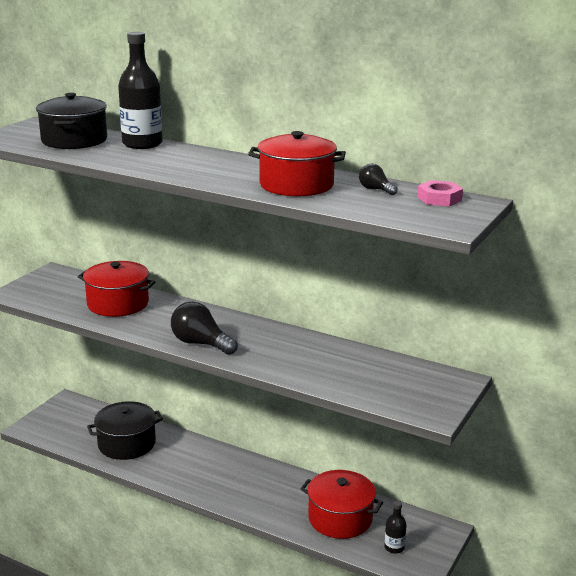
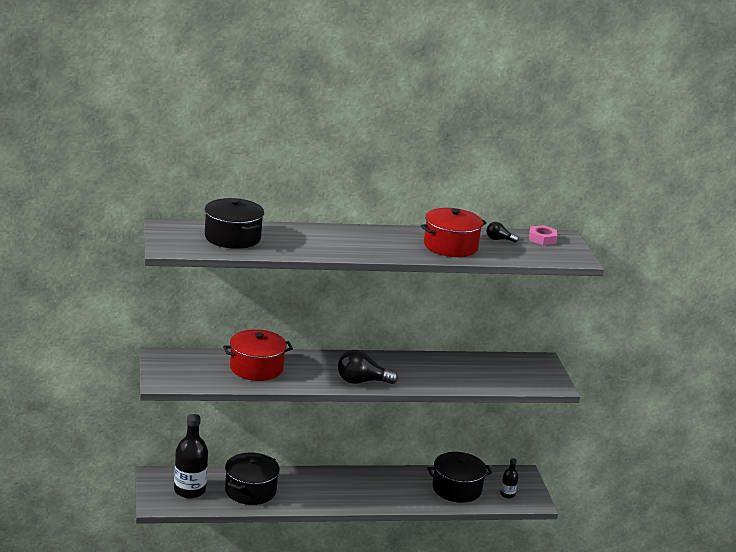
camera: 40 degrees left, 0 degrees up
black bottle [118,32,163,149] -> black bottle moved to [174,414,208,499]
red pot [301,470,383,539] -> black pot [427,452,492,503]

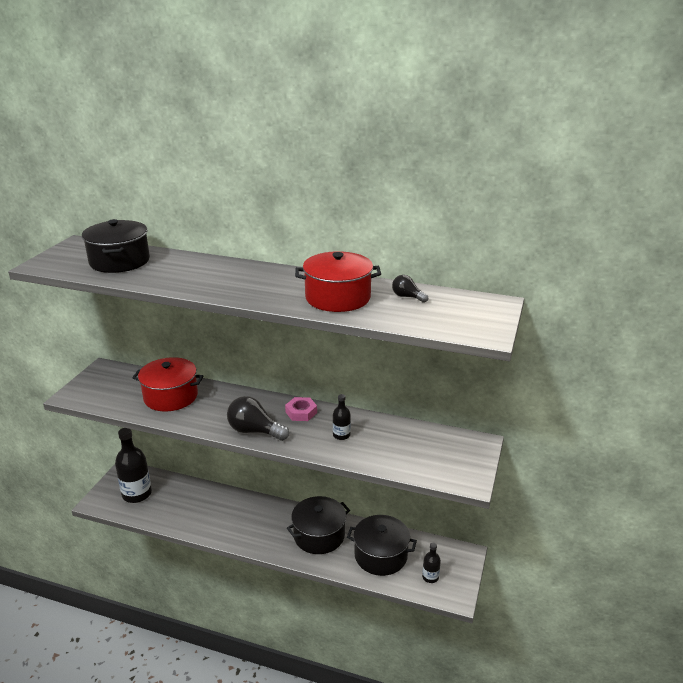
camera: 30 degrees right, 5 degrees up
black pot [225,453,280,505] -> black pot moved to [287,496,350,554]
pink nut [529,225,557,245] -> pink nut moved to [285,397,317,421]
none -> black bottle [333,394,351,440]

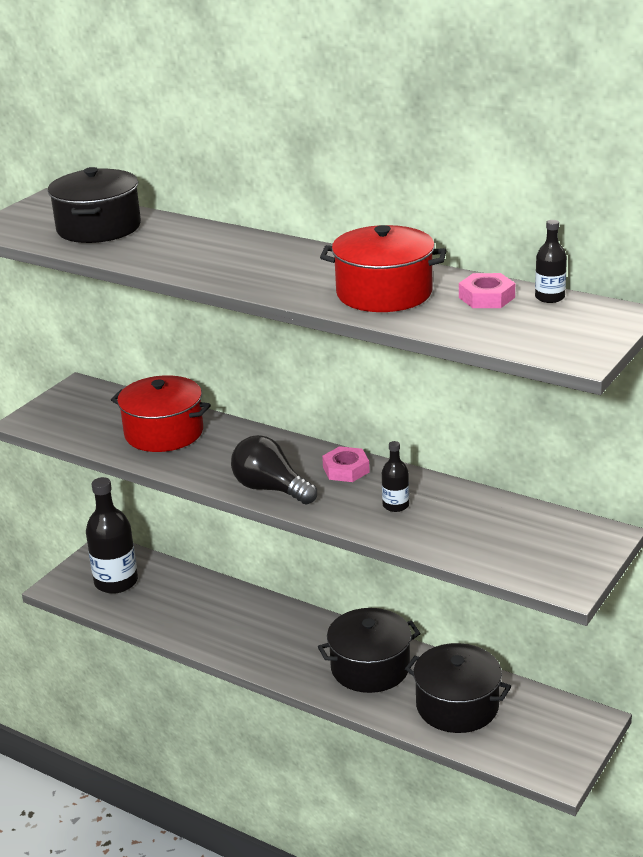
camera: 15 degrees right, 0 degrees up
black light bulb [392,275,428,303] -> pink nut [459,273,515,308]
black bottle [422,543,441,583] -> black bottle moved to [535,220,567,303]

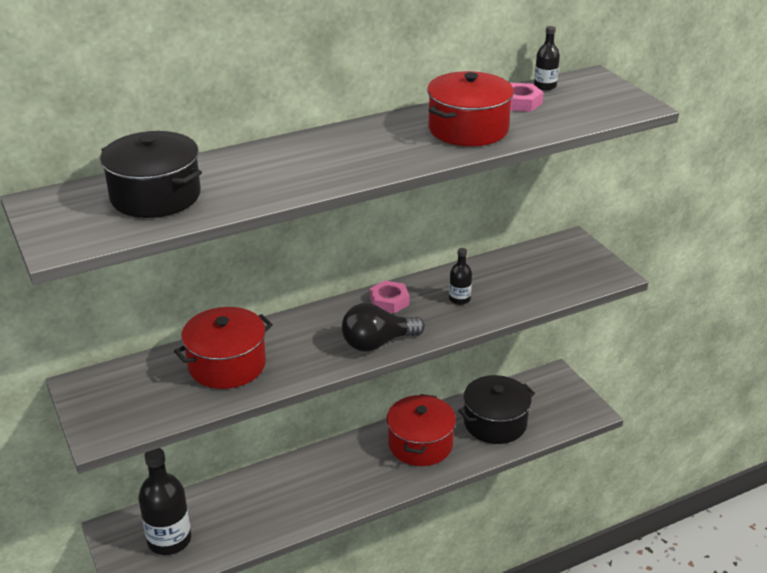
camera: 60 degrees left, 5 degrees up
black pot [318,608,421,693] -> red pot [387,394,456,466]

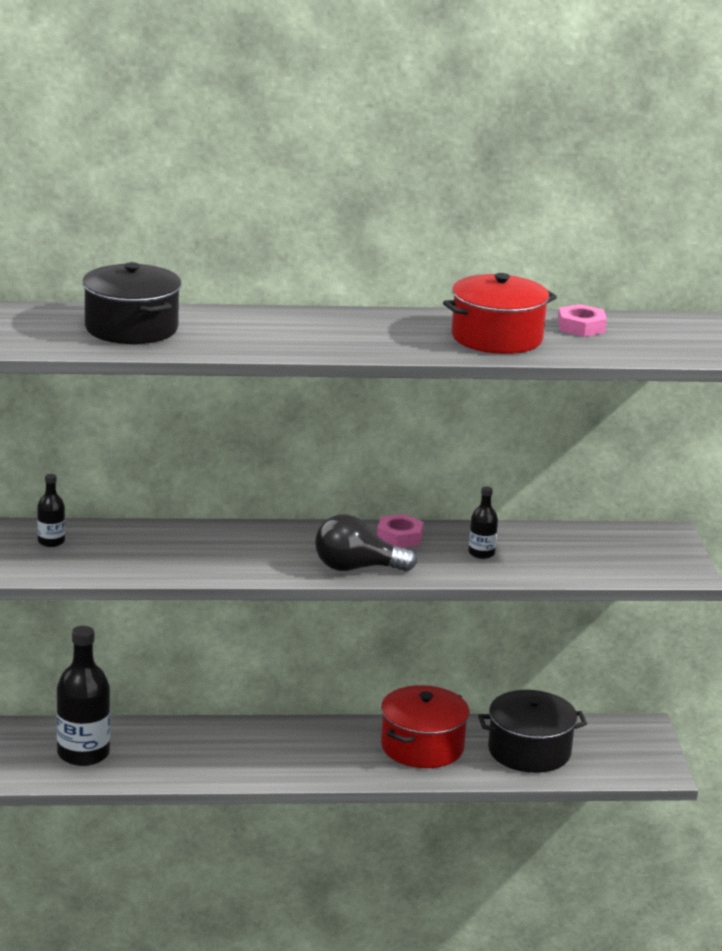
camera: 20 degrees right, 10 degrees down
red pot [174,307,273,389] -> none
black bottle [534,26,560,90] -> black bottle moved to [37,474,65,547]

